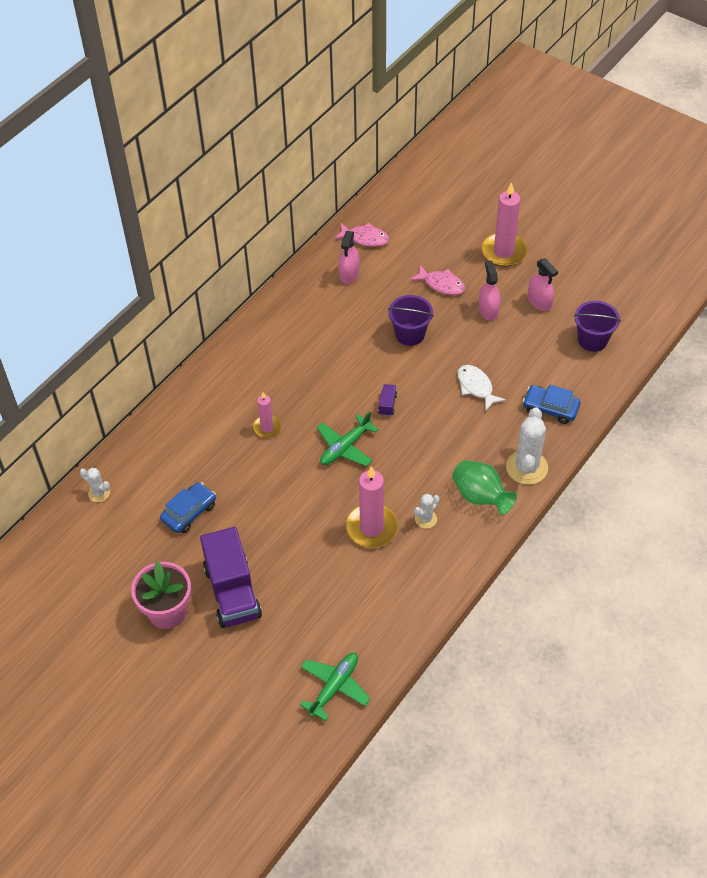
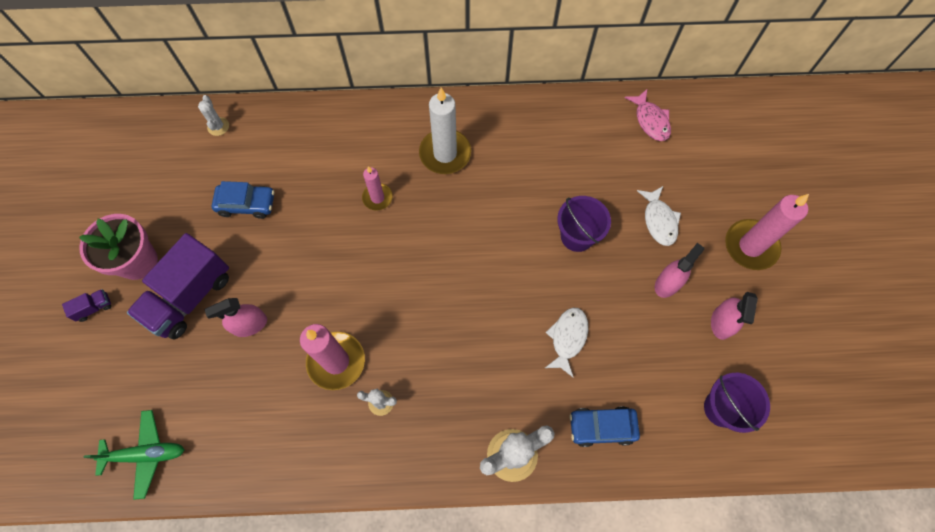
camera: 50 degrees right, 15 degrees up
green plane [317,411,379,466] -> none
pink spray bottle [339,231,360,283] -> pink spray bottle moved to [205,298,267,337]
purple truck [378,384,397,416] -> purple truck moved to [62,289,111,322]
pink fish [410,264,465,295] -> white fish [637,186,681,246]
green vase [452,460,517,515] -> none
blue car [523,385,581,424] -> blue car turned 75 degrees counterclockwise [569,406,640,447]
none -> white candle [419,88,471,174]

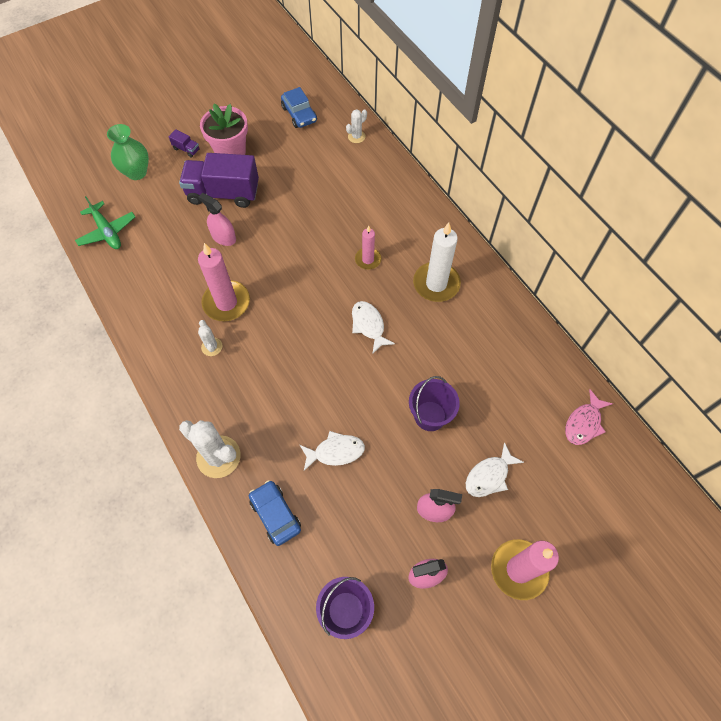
camera: 60 degrees right, 5 degrees down
blue car [212,181,274,219] -> blue car moved to [281,87,317,128]
none -> green vase [107,124,149,180]
none -> white fish [352,301,395,354]

